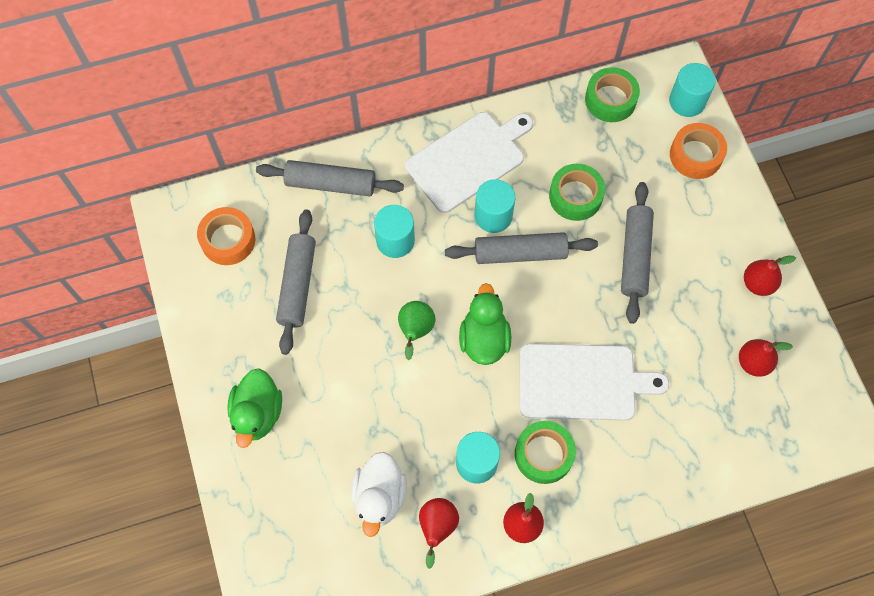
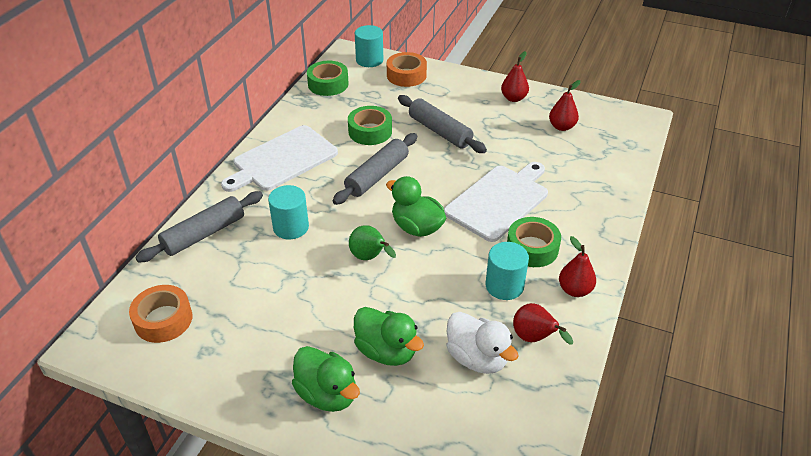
camera: 50 degrees left, 25 degrees down
grey rolling pin [276,209,316,355] -> none
white cutting board [405,112,533,213] -> white cutting board turned 135 degrees counterclockwise [221,125,338,192]
turquoise cylinder [474,179,516,233] -> none
none -> green duck [354,307,424,366]

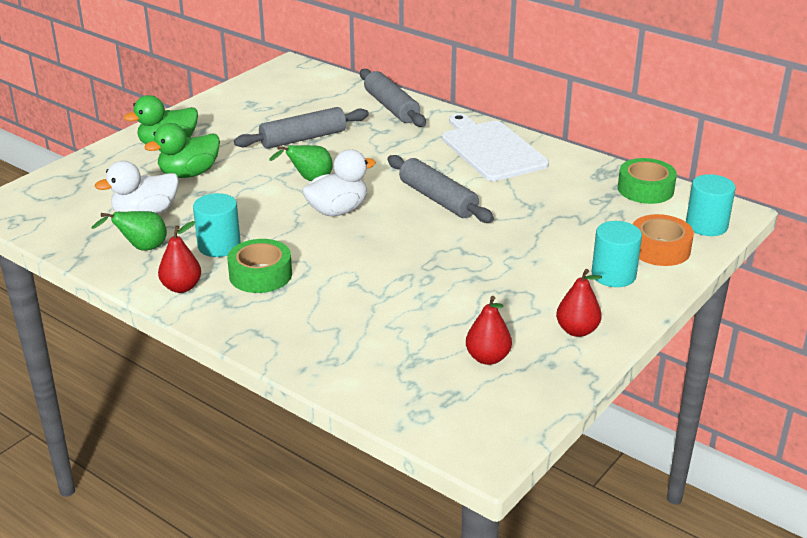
camera: 105 degrees right, 10 degrees down
orange tape [129,285,192,343] -> none
turquoise cylinder [268,185,309,239] -> turquoise cylinder moved to [592,221,642,287]
green tape [348,106,392,145] -> none
green duck [386,176,446,237] -> white duck [302,149,376,216]
grey rolling pin [398,95,487,153] -> grey rolling pin moved to [234,107,369,149]
white cutting board [444,162,548,242] -> none
red pear [513,303,573,345] -> green pear [91,211,167,251]

